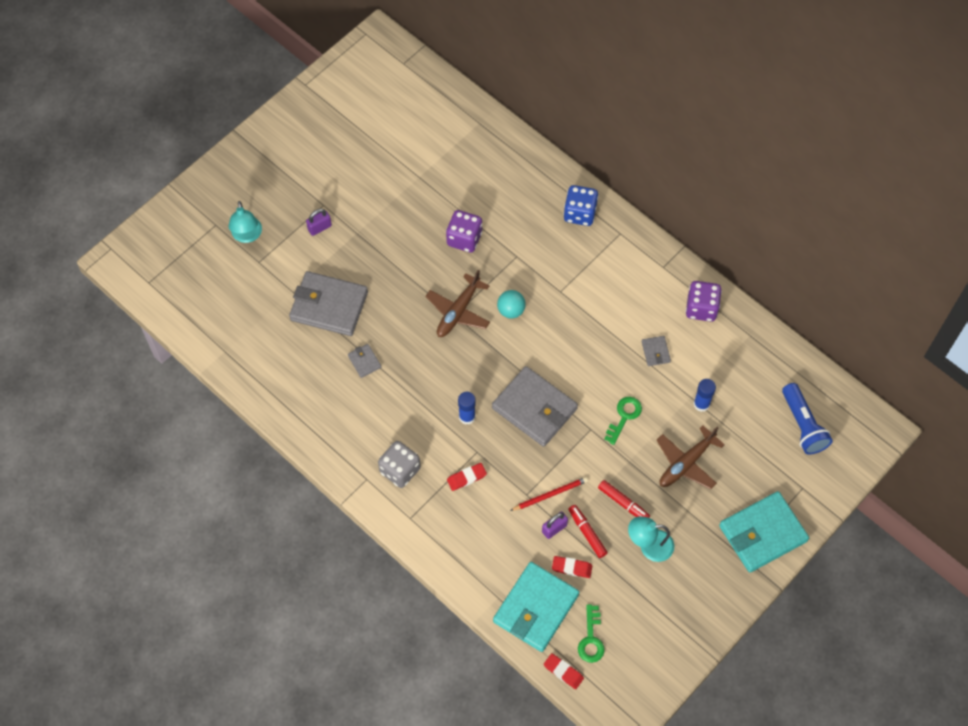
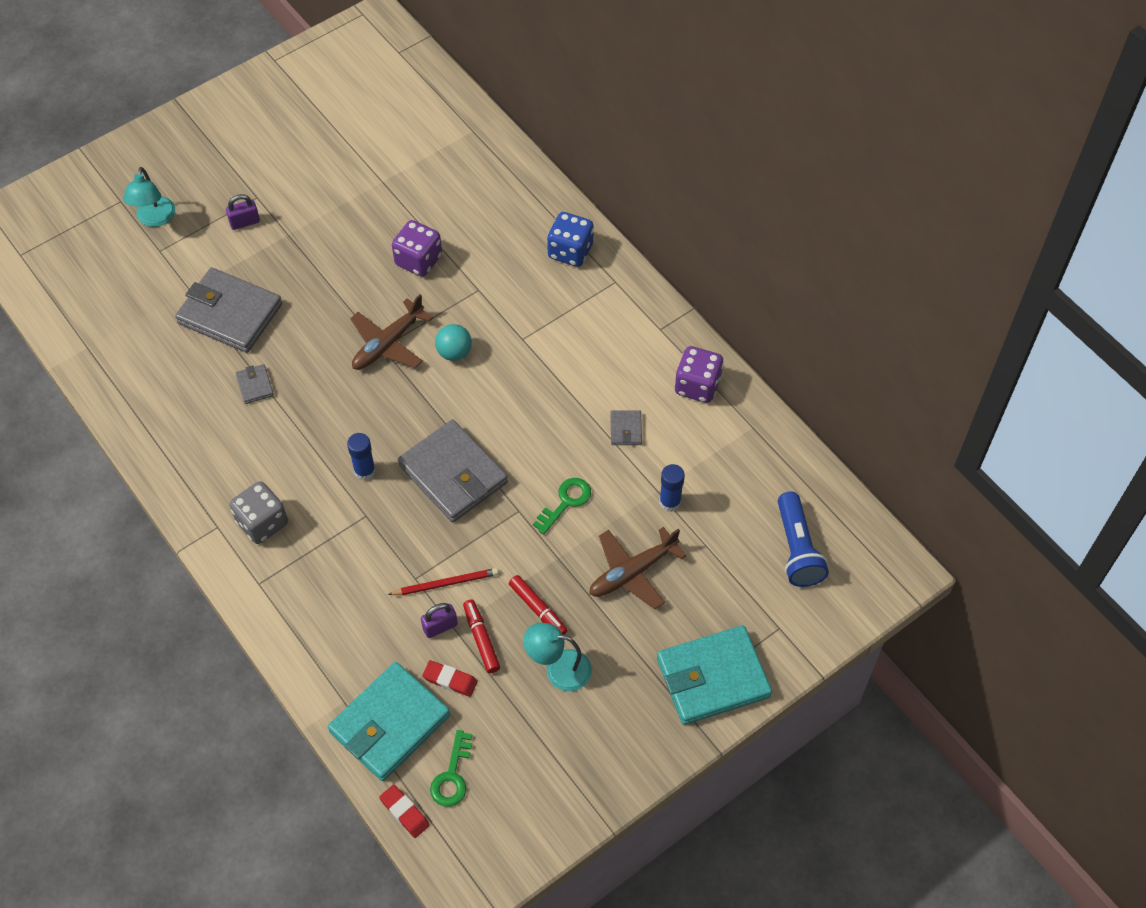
camera: 10 degrees right, 5 degrees down
red eraser [447,463,487,491] -> none

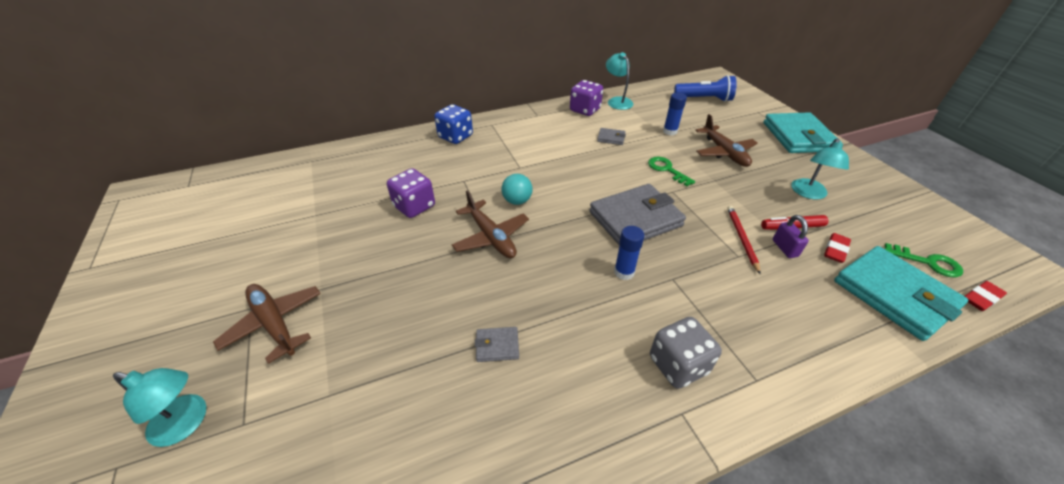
camera: 75 degrees left, 15 degrees down
grey wallet [175,268,282,353] -> none
purple padlock [226,194,260,230] -> brown plane [213,284,321,364]
red marker [509,575,568,635] -> none
none -> turquoise lamp [606,52,633,110]

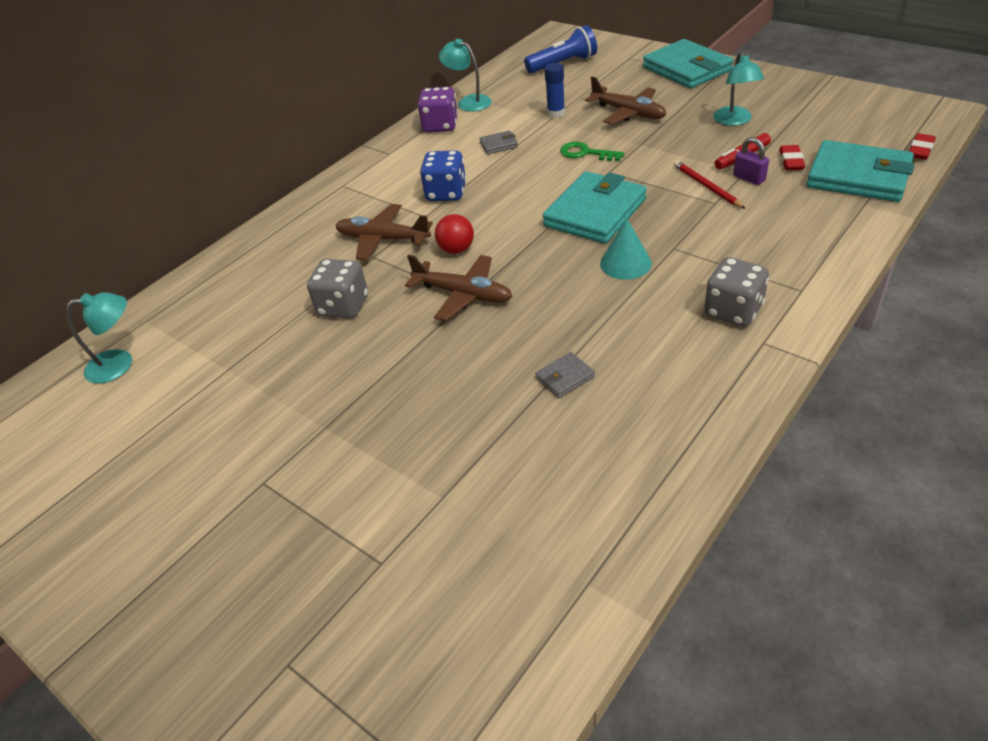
camera: 25 degrees left, 0 degrees up
turquoise lamp [113,368,206,447] -> turquoise lamp moved to [66,292,132,384]
brown plane [213,284,321,364] -> brown plane moved to [335,204,433,261]
purple dice [387,168,435,218] -> grey dice [307,259,368,319]
blue dice [434,104,473,144] -> blue dice moved to [420,150,466,201]
turquoise ball [502,174,533,205] -> red ball [435,214,474,254]
grey wallet [589,184,686,246] -> turquoise wallet [543,171,647,244]
blue glue stick [614,226,644,280] -> turquoise cone [600,218,652,280]
green key [884,243,963,278] -> none

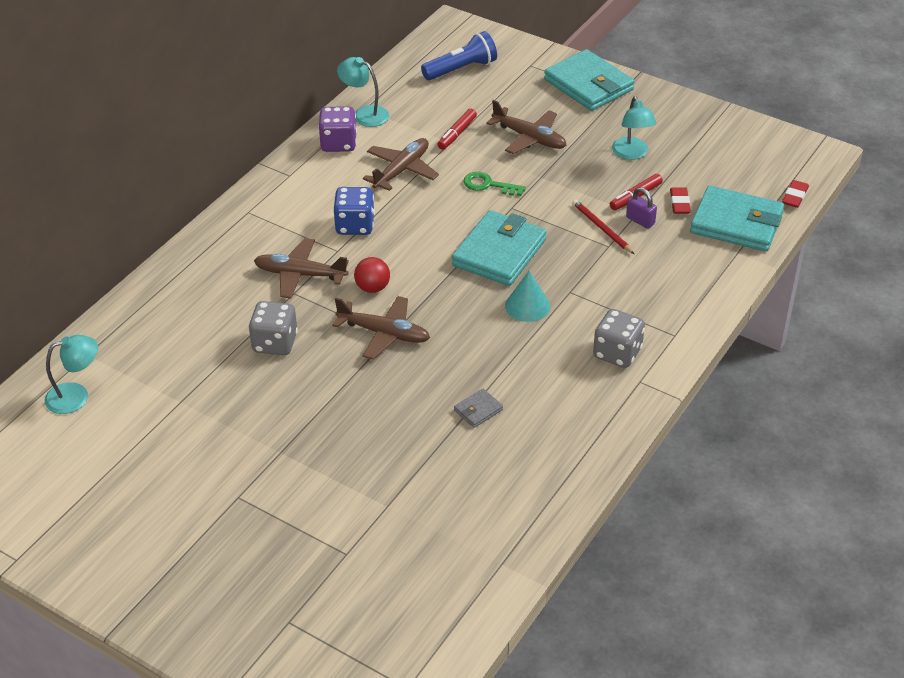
camera: 10 degrees left, 0 degrees up
grey wallet [479,130,518,154] -> brown plane [363,138,439,191]
blue glue stick [544,63,565,118] -> red marker [437,108,477,150]

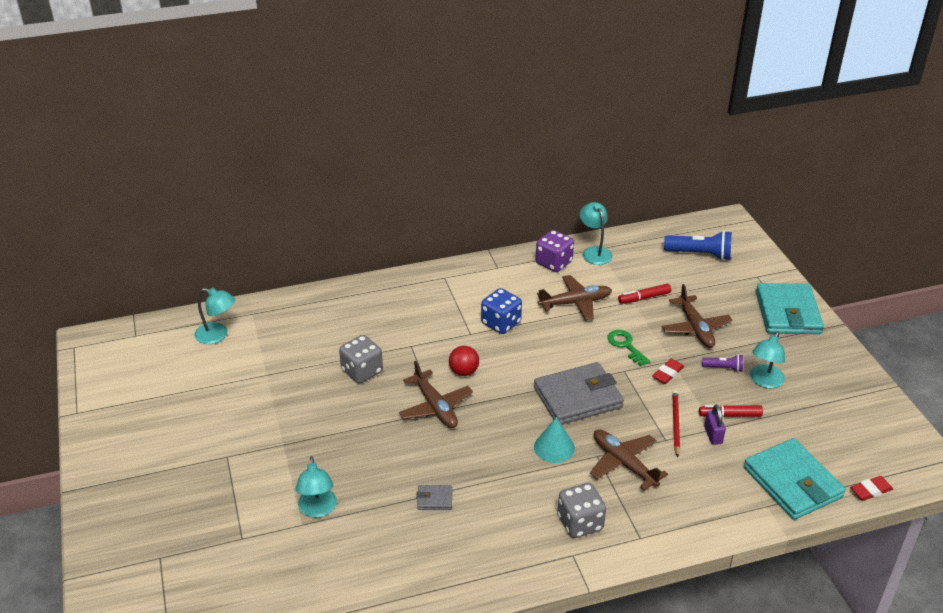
camera: 40 degrees right, 5 degrees down
brown plane [254,238,349,299] -> brown plane moved to [590,429,668,490]
turquoise wallet [452,210,547,286] -> grey wallet [534,362,624,425]
red eraser [670,187,691,214] -> red eraser moved to [652,359,684,384]
none -> turquoise lamp [296,456,337,518]
none -> purple flashlight [702,354,743,372]

